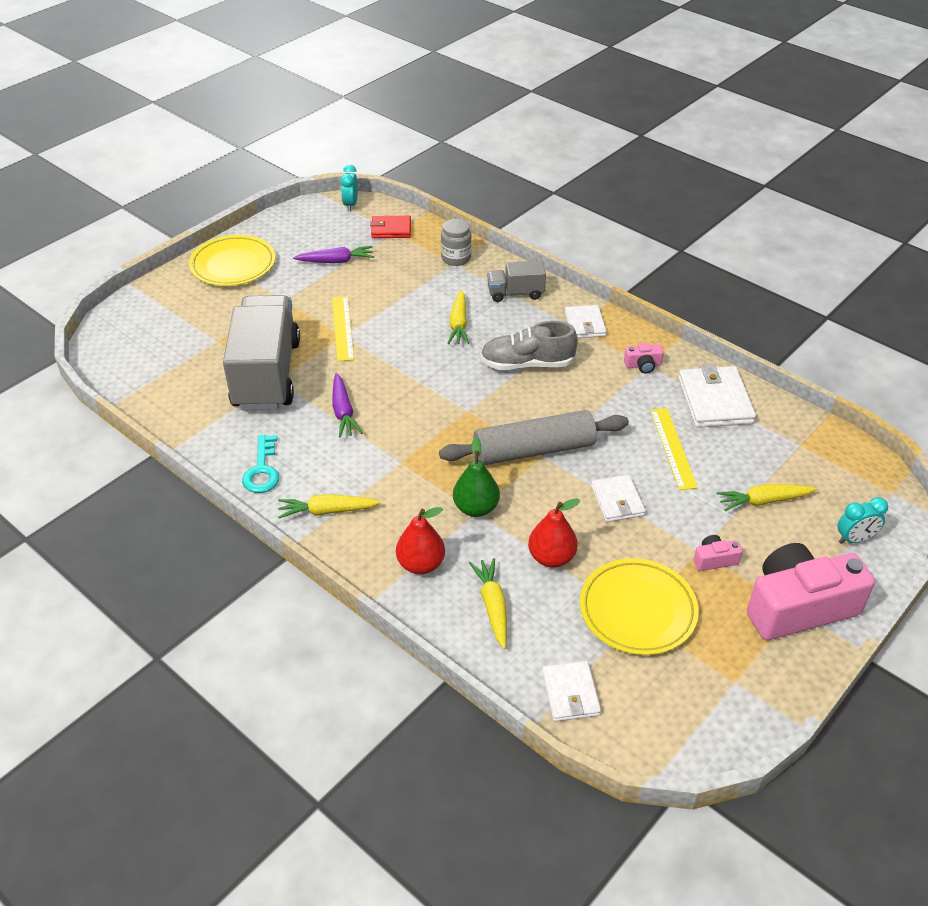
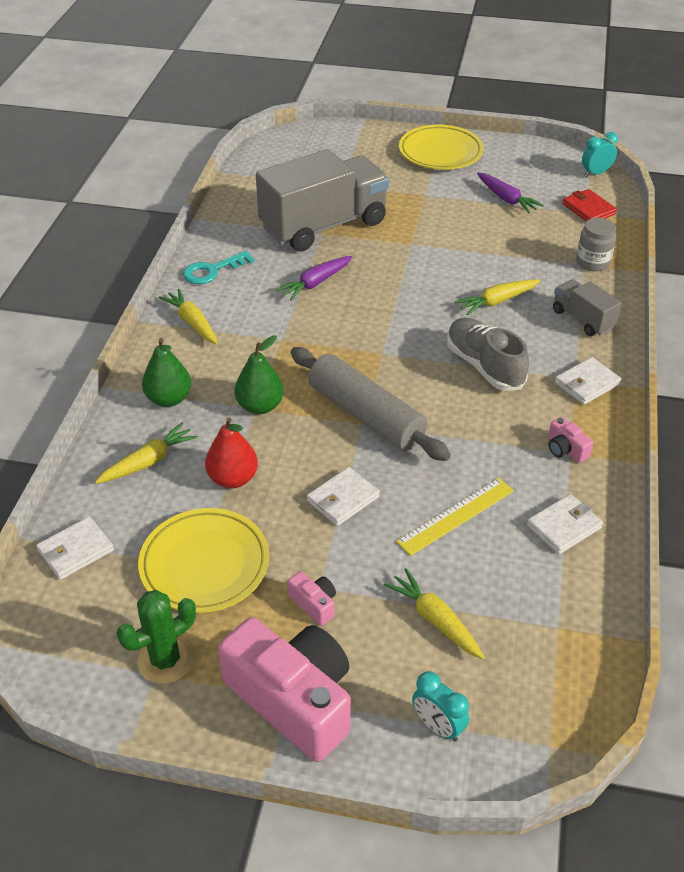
camera: 60 degrees right, 0 degrees up
yellow ruler [332,296,354,361] -> none
red pear [396,507,445,574] -> green pear [142,338,191,407]
white wallet [678,364,756,428] -> white wallet [527,494,603,554], size x0.62
none -> green cactus [117,590,196,684]

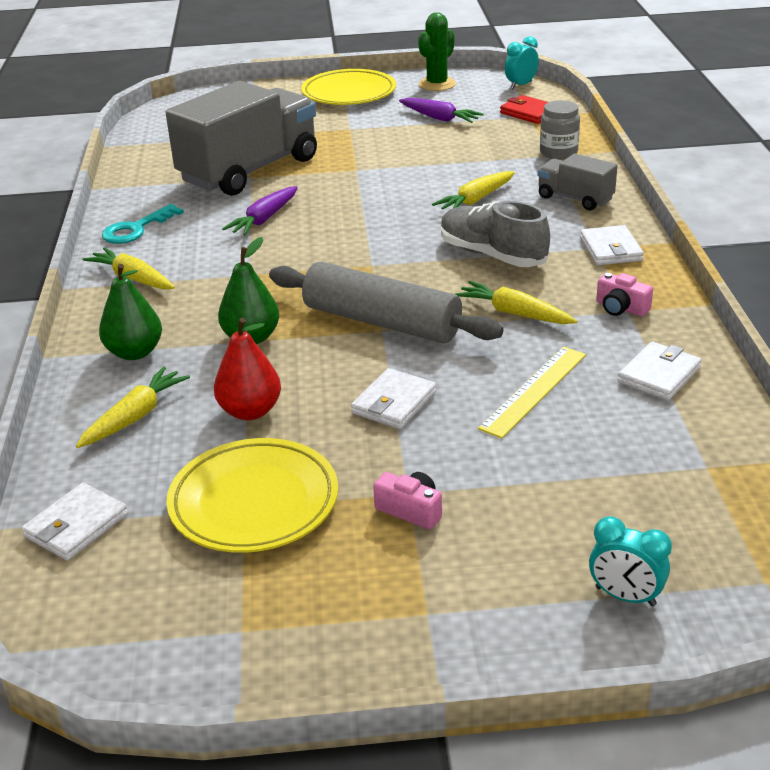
camera: 15 degrees left, 10 degrees down
green cactus [117,590,196,684] -> green cactus moved to [418,12,456,91]
pink camera [218,617,351,762] -> none
yellow carrot [384,568,485,659] -> yellow carrot moved to [455,281,577,324]
white wallet [555,357,621,405] -> white wallet turned 45 degrees counterclockwise [580,225,644,265]

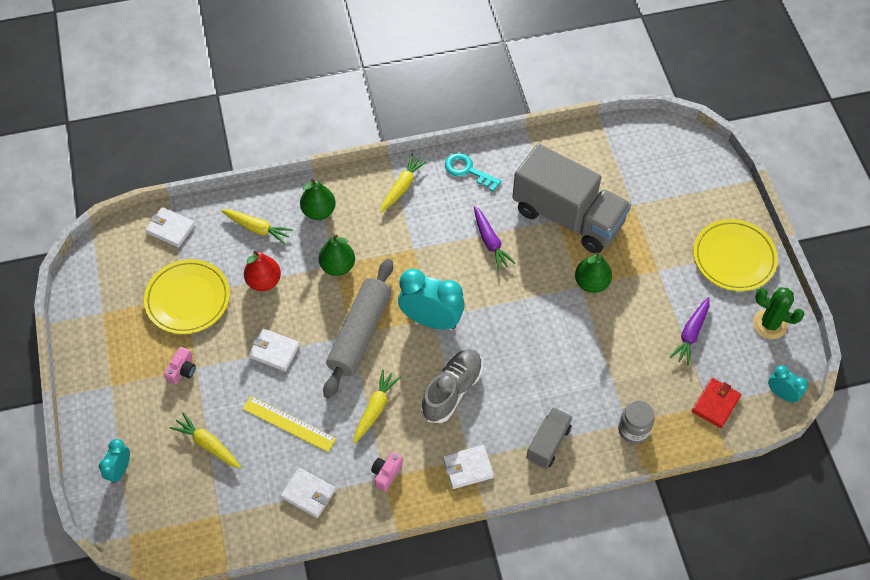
camera: 80 degrees right, 25 degrees up
purple carrot [222,186,298,236] -> purple carrot turned 135 degrees counterclockwise [474,206,516,271]
yellow carrot [432,171,515,210] -> yellow carrot moved to [170,412,241,468]
none -> turquoise clock [398,269,465,330]
none -> green pear [575,252,612,293]

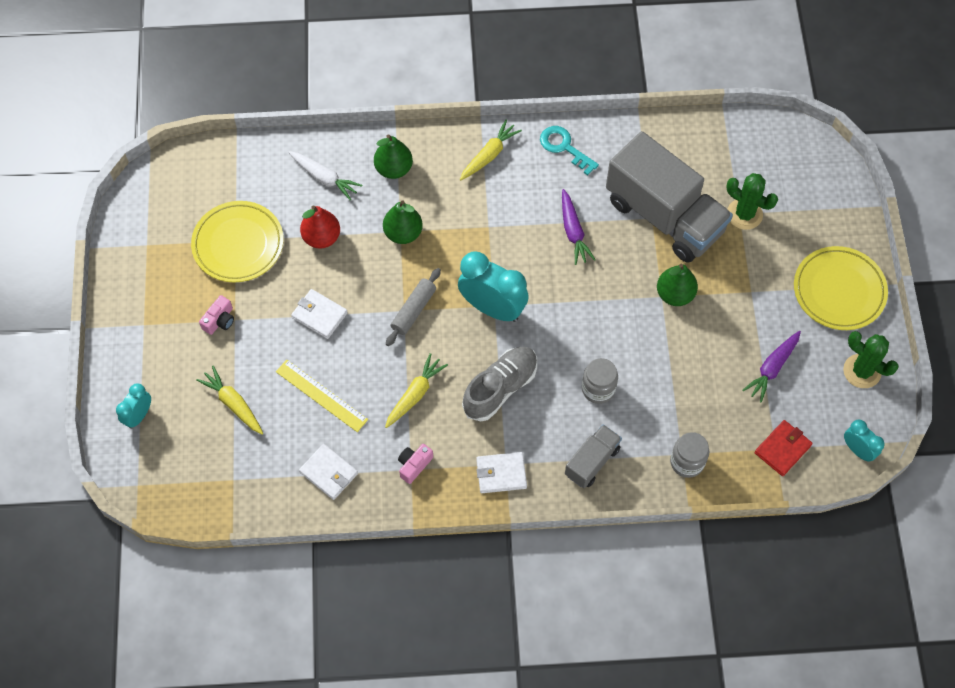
camera: 10 degrees right, 5 degrees up
white wallet [145,207,195,247] -> none
yellow carrot [221,209,293,245] -> white carrot [288,151,362,201]
grey rolling pin [323,259,393,399] -> grey rolling pin [386,268,441,346], size x0.55
none -> grey jar [582,358,618,404]
none -> green cactus [727,173,778,230]

